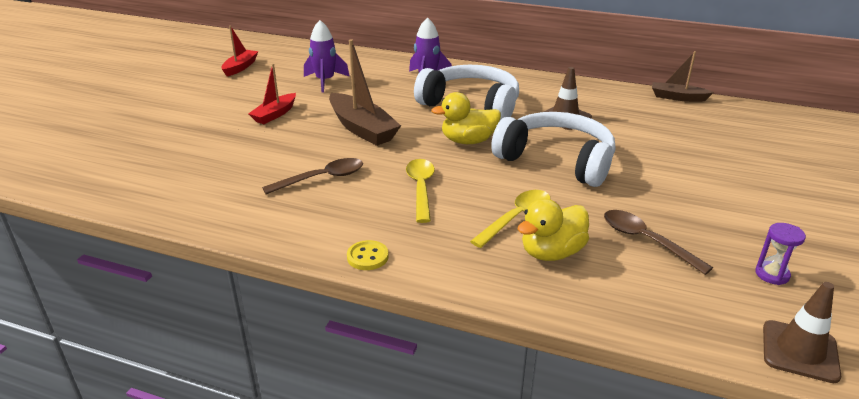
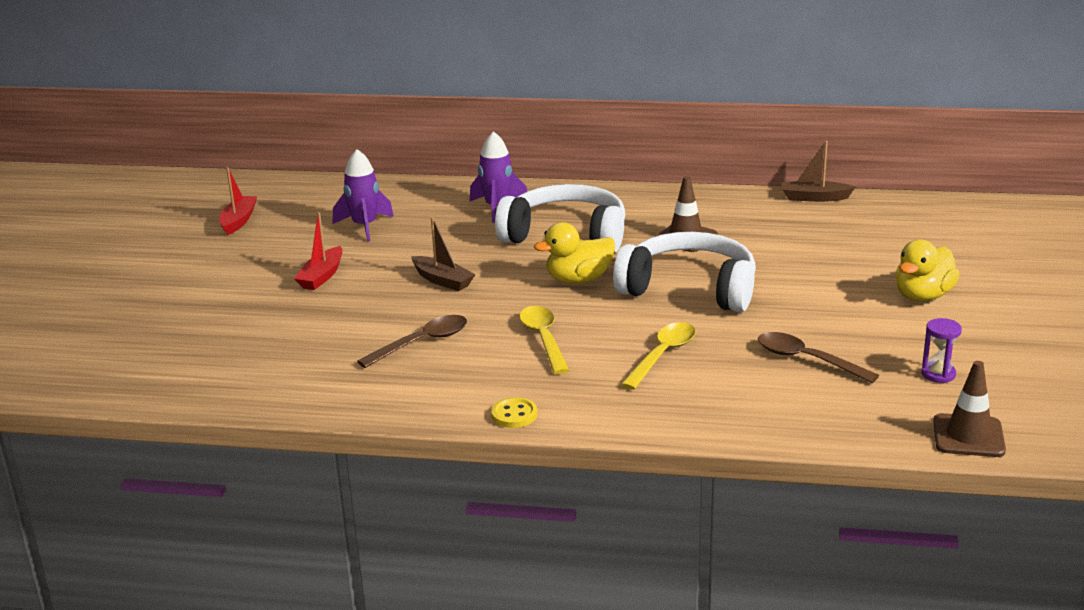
camera: 10 degrees left, 5 degrees down
brown boat [329,39,401,146] -> brown boat [411,217,476,291], size x0.60
yellow duck [518,198,589,261] -> yellow duck moved to [896,239,960,301]

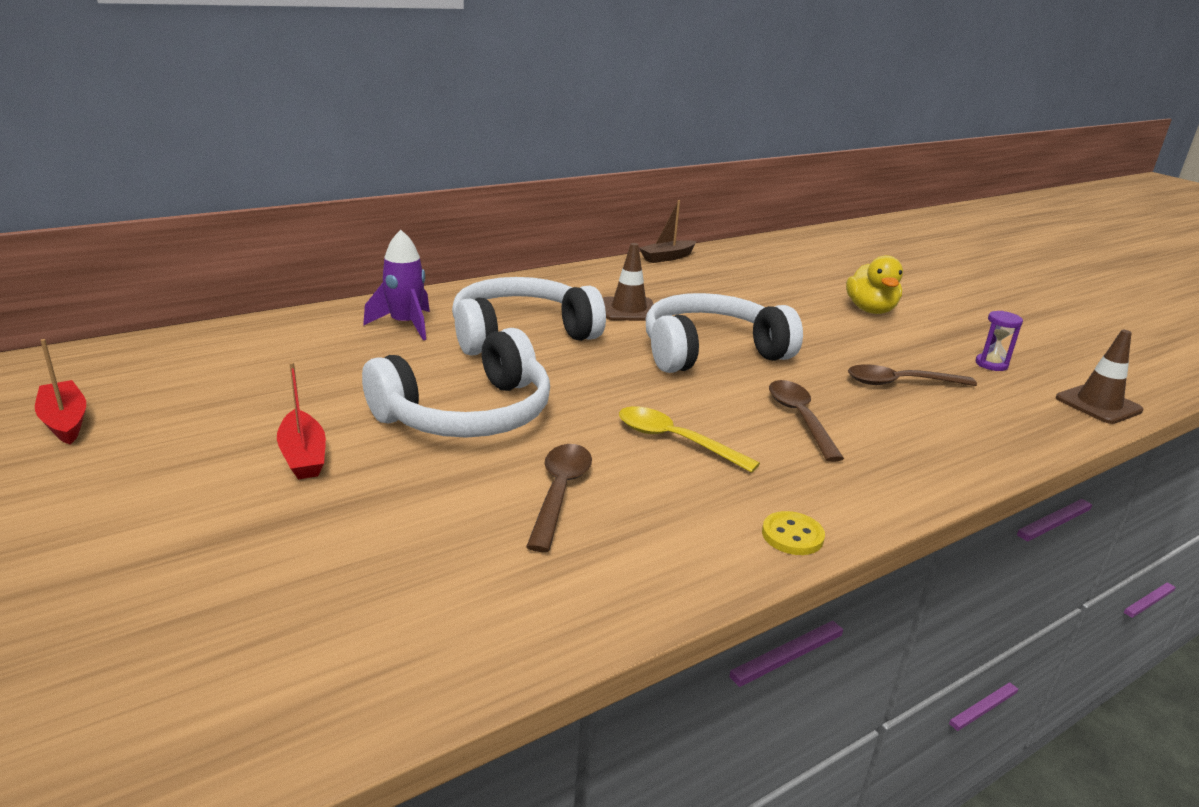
camera: 45 degrees left, 0 degrees up
purple rocket [333,149,394,242] -> none
brown boat [411,217,476,291] -> white headphones [362,328,550,438]
yellow duck [534,222,615,284] -> none
yellow spoon [621,322,696,390] -> brown spoon [769,380,844,462]

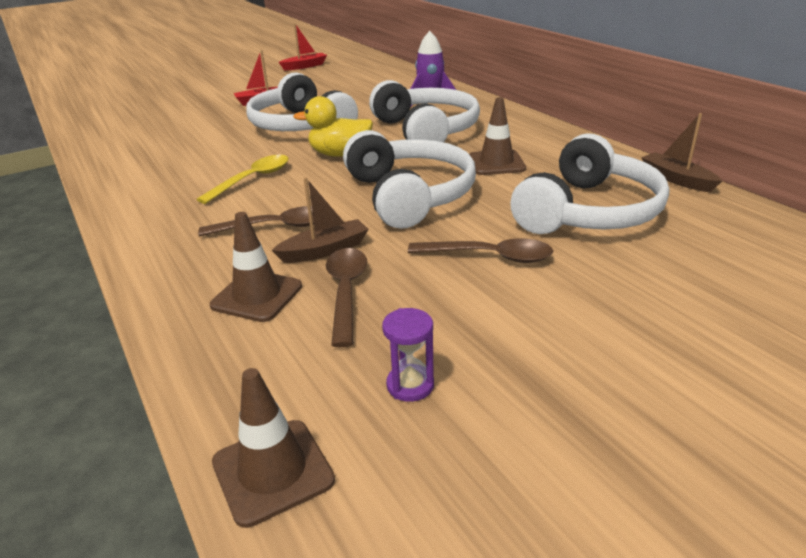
camera: 95 degrees right, 5 degrees up
brown spoon [526,444,592,552] -> brown spoon moved to [408,238,553,263]
yellow button [762,511,825,555] -> none
yellow duck [846,255,903,314] -> yellow duck moved to [293,96,373,157]
none -> brown traffic cone [210,212,302,322]
none -> brown boat [272,177,369,263]
none -> white headphones [510,133,669,234]

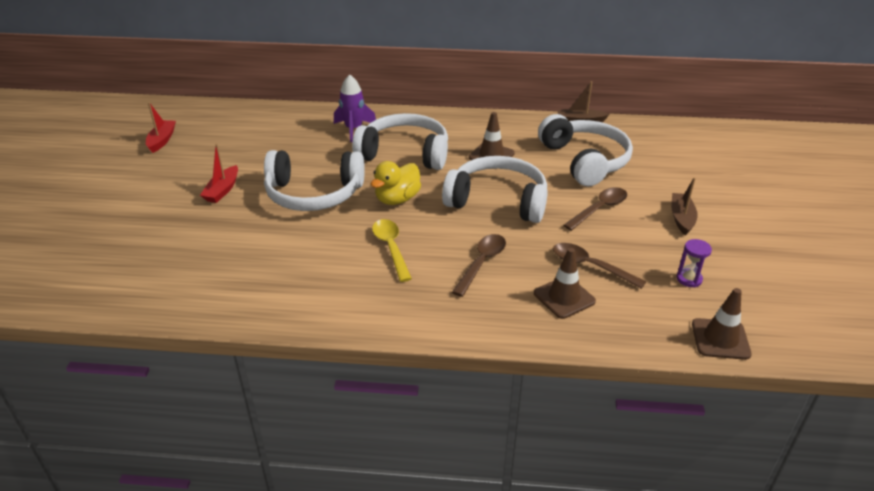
camera: 55 degrees left, 5 degrees up
brown boat [272,177,369,263] -> brown boat moved to [671,177,698,236]

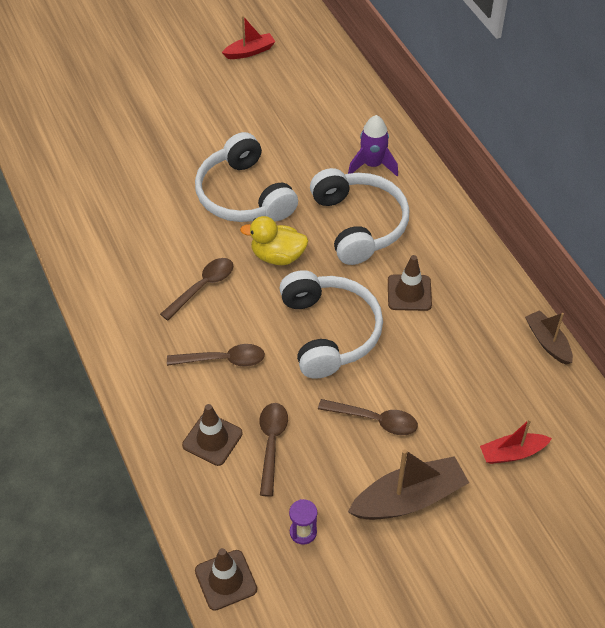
camera: 60 degrees right, 15 degrees up
red boat [200,144,238,203] -> red boat moved to [480,419,552,464]
yellow spoon [372,219,412,282] -> brown spoon [160,258,233,321]
white headphones [538,114,633,186] -> none
brown boat [671,177,698,236] -> brown boat [348,449,469,520], size x1.66

